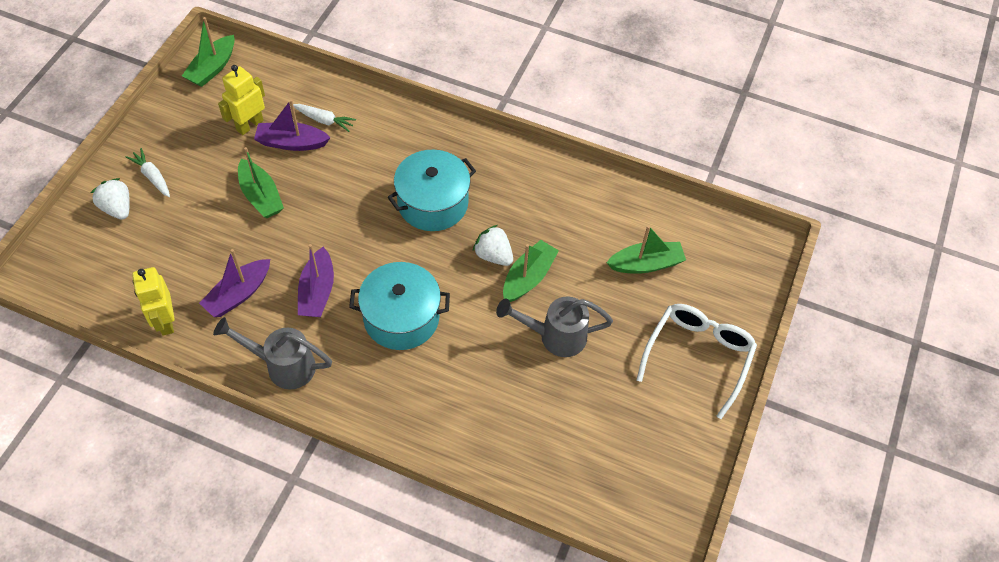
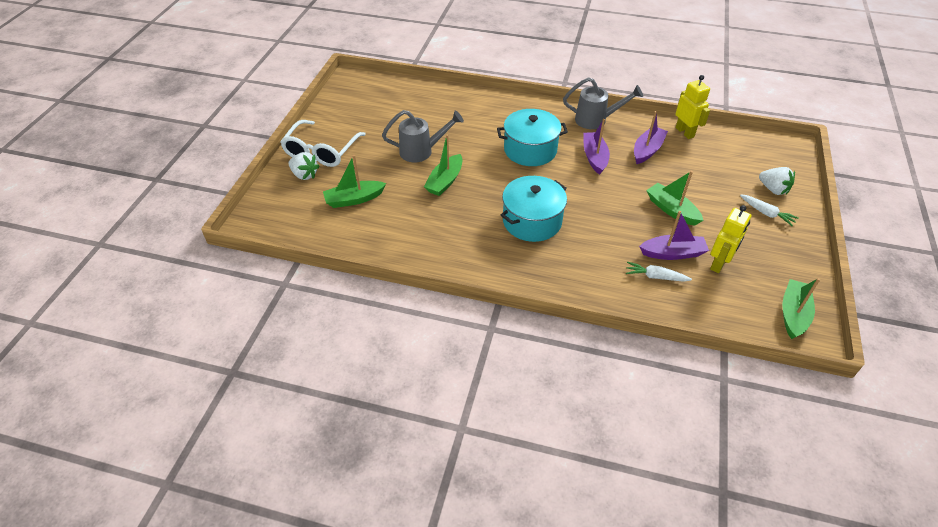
camera: 175 degrees right, 10 degrees down
white strawberry [473,225,513,266] -> white strawberry moved to [288,152,320,180]

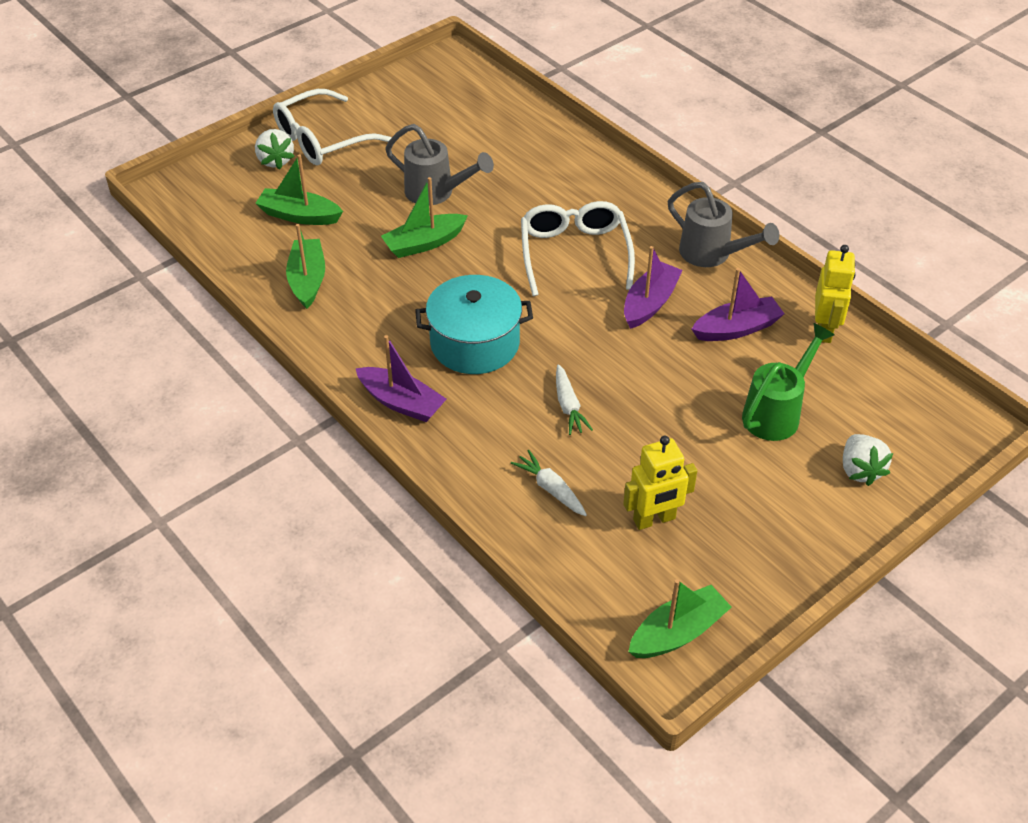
camera: 35 degrees right, 0 degrees up
turquoise pot [497,109,568,166] -> white glasses [521,201,635,296]
purple boat [639,211,709,260] -> purple boat moved to [355,335,446,422]
green boat [646,171,704,226] -> green boat moved to [286,224,325,309]
white carrot [740,194,799,226] -> white carrot moved to [556,364,593,435]
none -> green watering can [742,323,835,441]

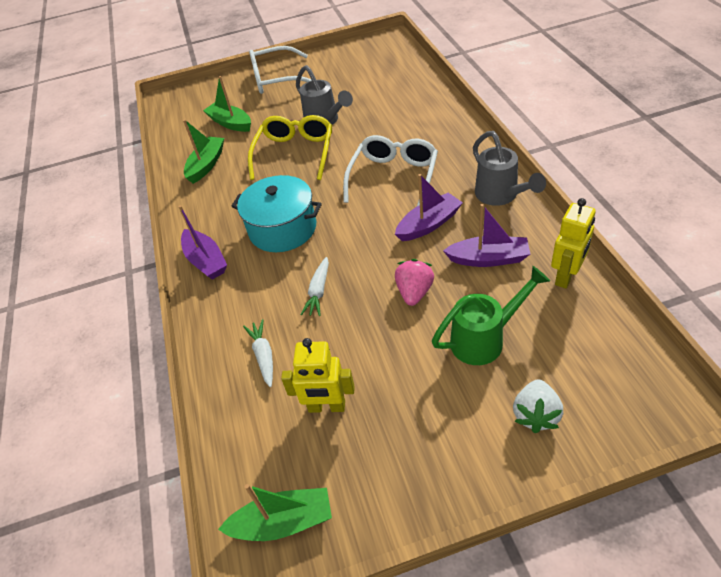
camera: 30 degrees right, 0 degrees up
white strawberry [255,129,295,169] -> none
green boat [381,177,468,258] -> yellow glasses [248,115,332,180]
none -> pink strawberry [395,259,434,306]

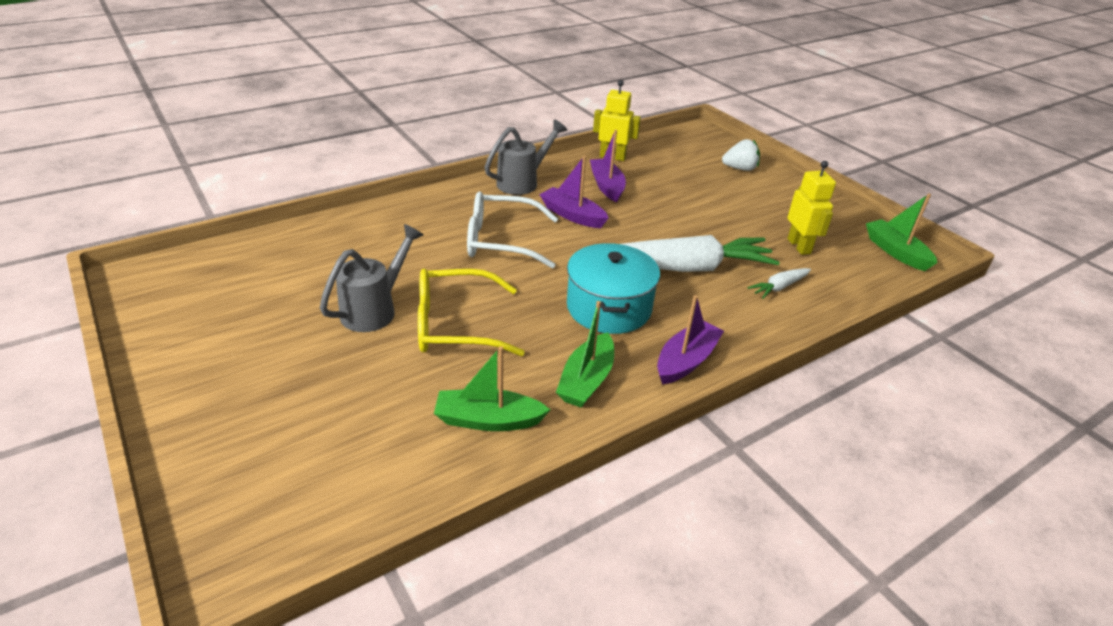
camera: 115 degrees left, 10 degrees down
green boat [203,76,251,132] -> green boat moved to [556,301,614,408]
white glasses [249,46,312,94] -> none
white carrot [300,257,329,316] -> white carrot [622,235,780,272], size x2.26
pink strawberry [395,259,434,306] -> none
green watering can [432,266,550,365] -> none

